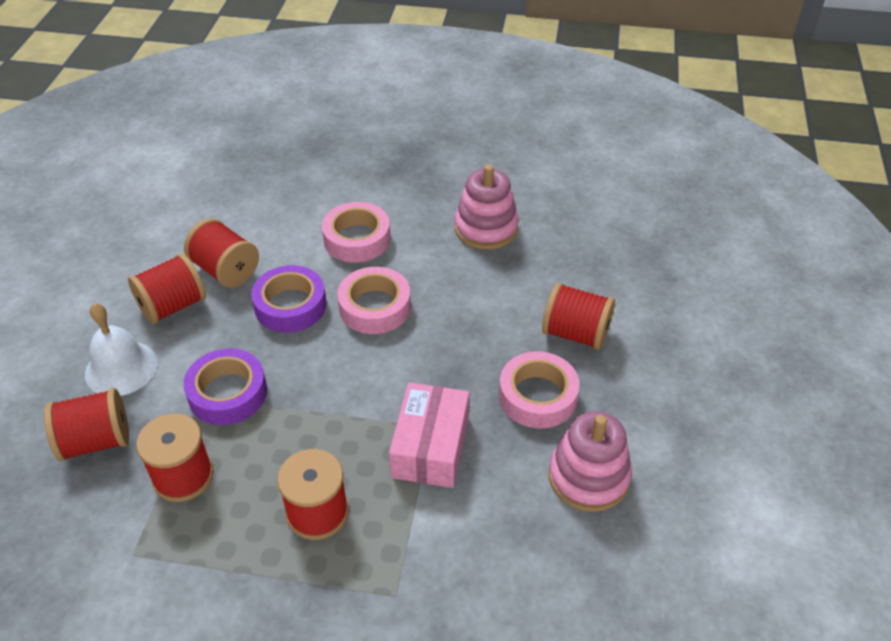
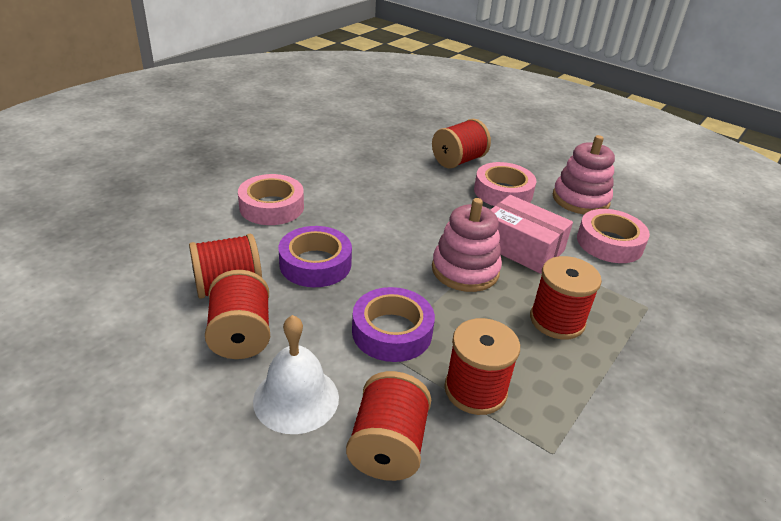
camera: 65 degrees left, 10 degrees down
pink tape [337,267,411,334] -> pink tape moved to [577,209,650,263]
pink stacking toy [455,165,519,250] -> pink stacking toy moved to [432,198,502,292]

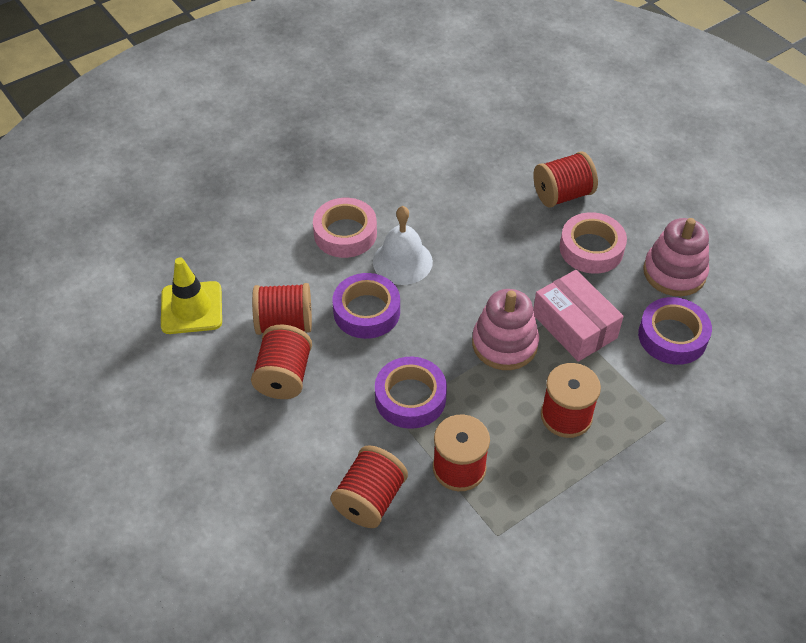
camera: 20 degrees right, 15 degrees up
white bell [253,315,339,434] -> white bell moved to [373,206,433,285]
pink tape [577,209,650,263] -> purple tape [638,297,712,365]
none -> yellow traffic cone [161,258,222,334]

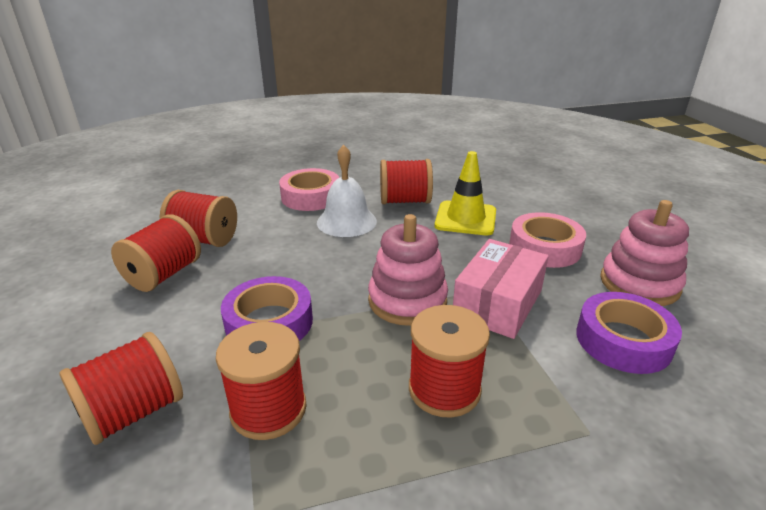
camera: 20 degrees right, 20 degrees down
yellow traffic cone [161,258,222,334] -> yellow traffic cone moved to [434,151,496,235]
purple tape [333,273,400,339] -> none
red spool [533,151,598,207] -> red spool moved to [380,159,433,204]
pink box [533,270,624,362] -> pink box turned 45 degrees clockwise [453,239,549,339]

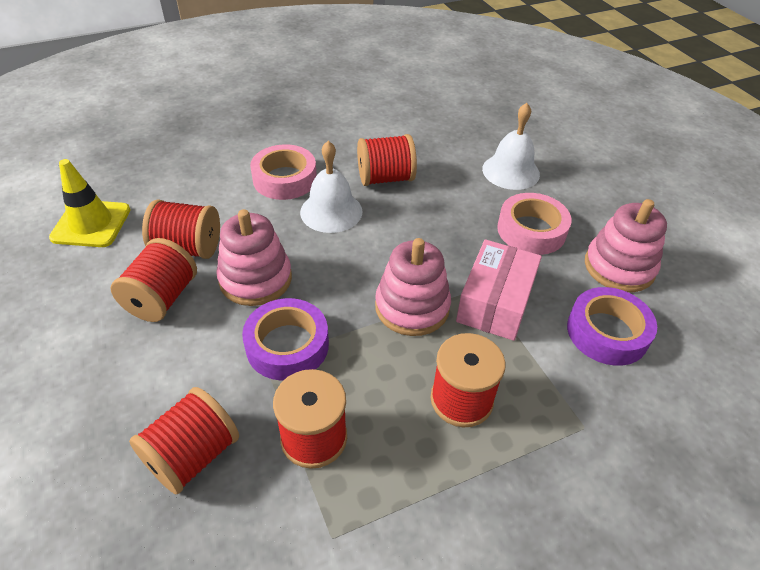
camera: 10 degrees left, 15 degrees up
yellow traffic cone [434,151,496,235] -> yellow traffic cone moved to [49,159,131,247]
none -> pink stacking toy [216,209,292,306]
none -> white bell [482,103,540,190]

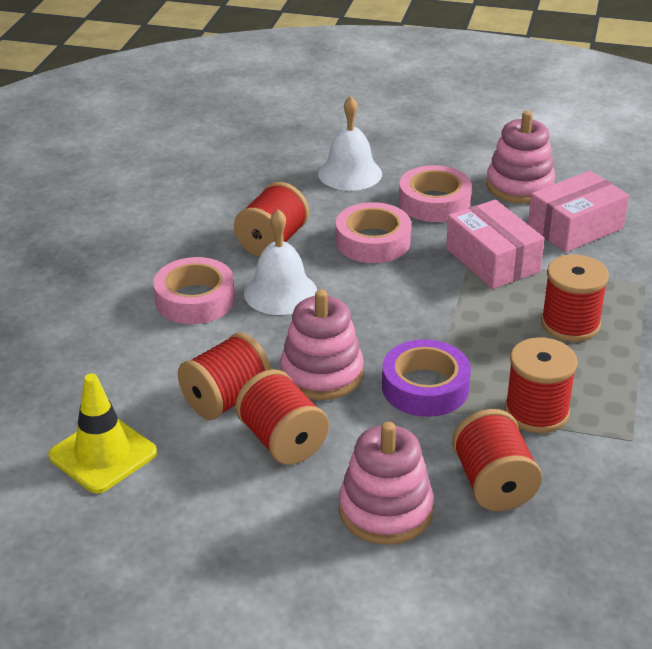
camera: 50 degrees left, 10 degrees down
pink stacking toy [375,238,451,336] -> pink stacking toy moved to [339,422,434,545]
purple tape [567,287,657,366] -> pink box [528,171,629,252]
none -> pink tape [336,202,411,263]

